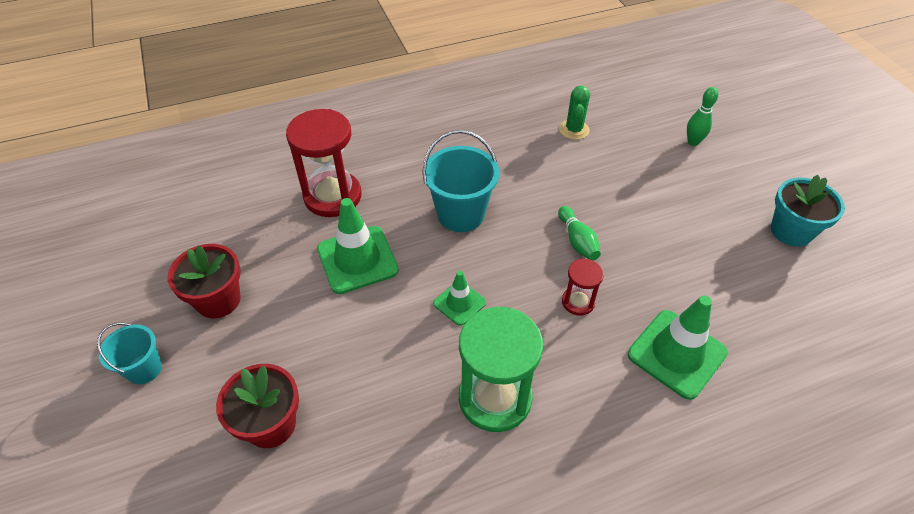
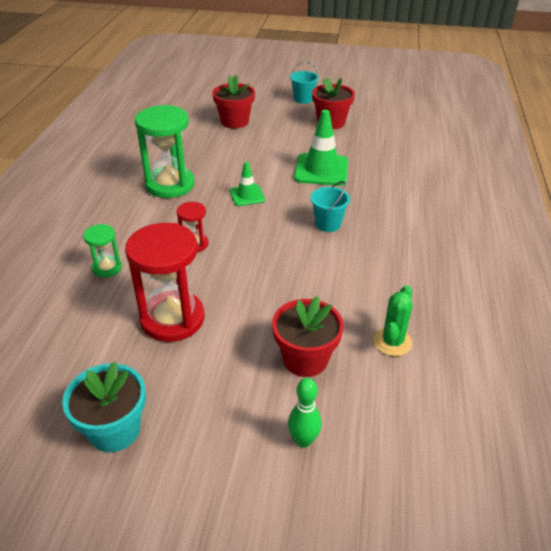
camera: 120 degrees right, 10 degrees down
red hourglass [286,109,362,217] -> red hourglass moved to [125,223,205,342]
turquoise bucket [422,130,499,232] -> turquoise bucket [311,181,350,232], size x0.60
green bowling pin [558,206,601,261] -> none
green cactus [559,85,590,140] -> green cactus turned 75 degrees clockwise [373,285,413,356]
green traffic cone [628,296,728,400] -> green hourglass [83,224,122,278]
none -> red flower pot [272,296,344,377]

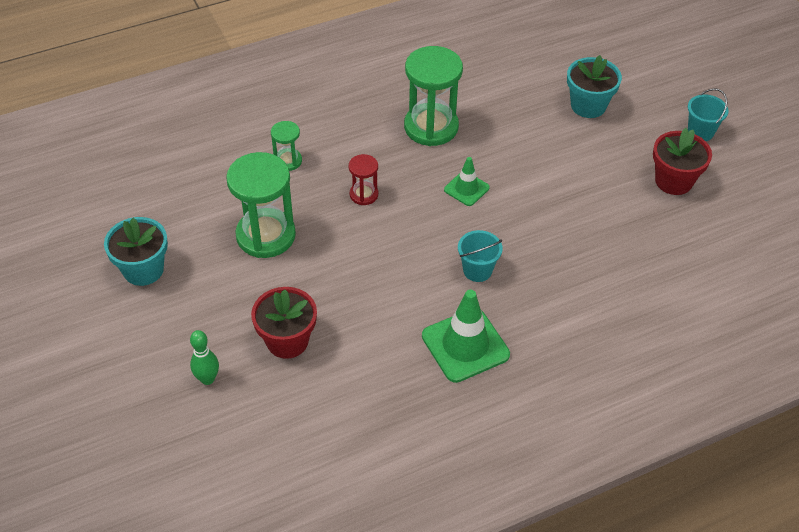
camera: 55 degrees right, 10 degrees up
red hourglass [125,223,205,342] -> green hourglass [226,152,296,258]
red flower pot [212,75,255,129] -> turquoise flower pot [567,55,622,118]
green traffic cone [294,110,348,186] -> green traffic cone moved to [422,290,510,383]
green cactus [373,285,413,356] -> none

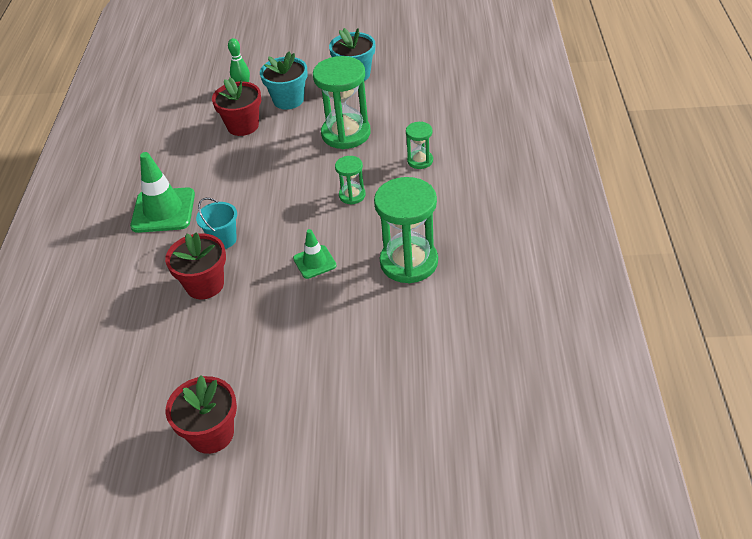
camera: 120 degrees right, 5 degrees down
red hourglass [349,154,378,205] -> green hourglass [335,156,366,204]
turquoise flower pot [567,55,622,118] -> turquoise flower pot moved to [260,51,308,109]
turquoise bucket [688,88,729,141] -> none
none -> red flower pot [165,232,226,299]

